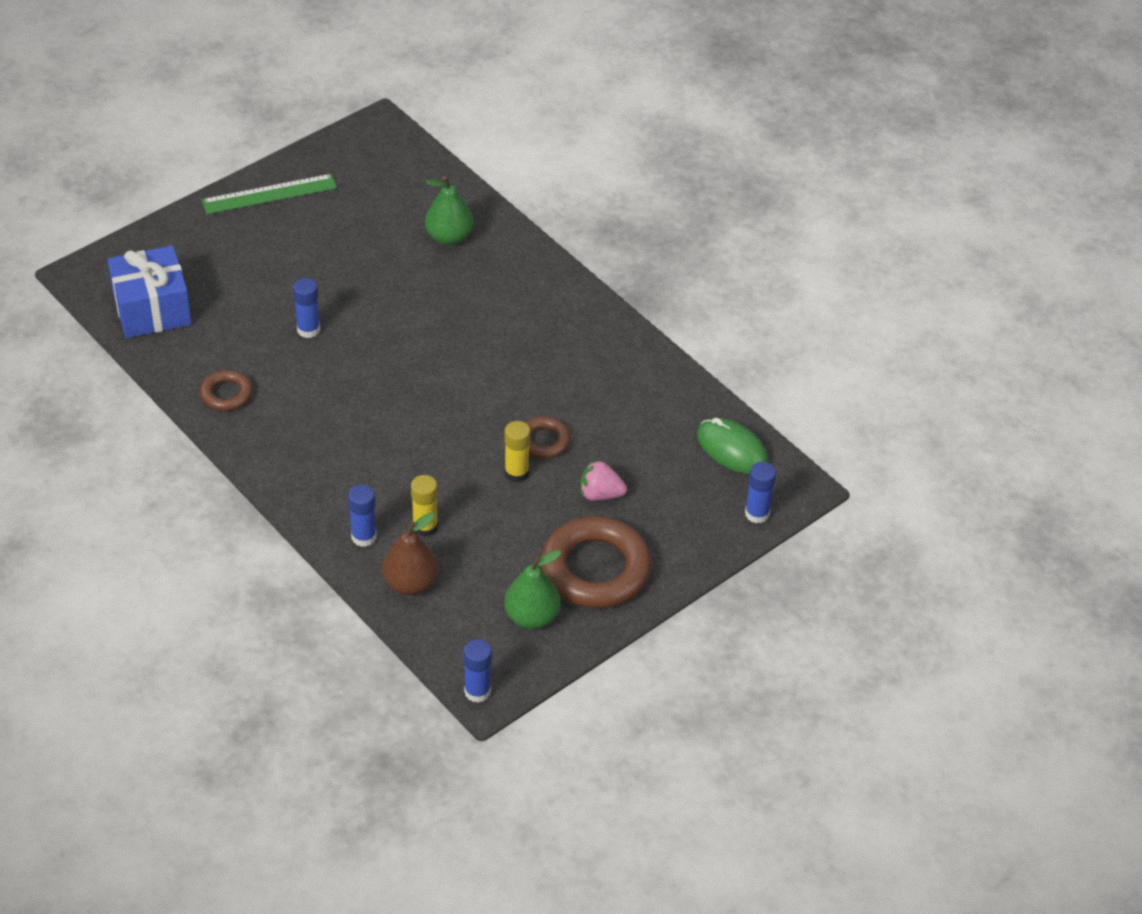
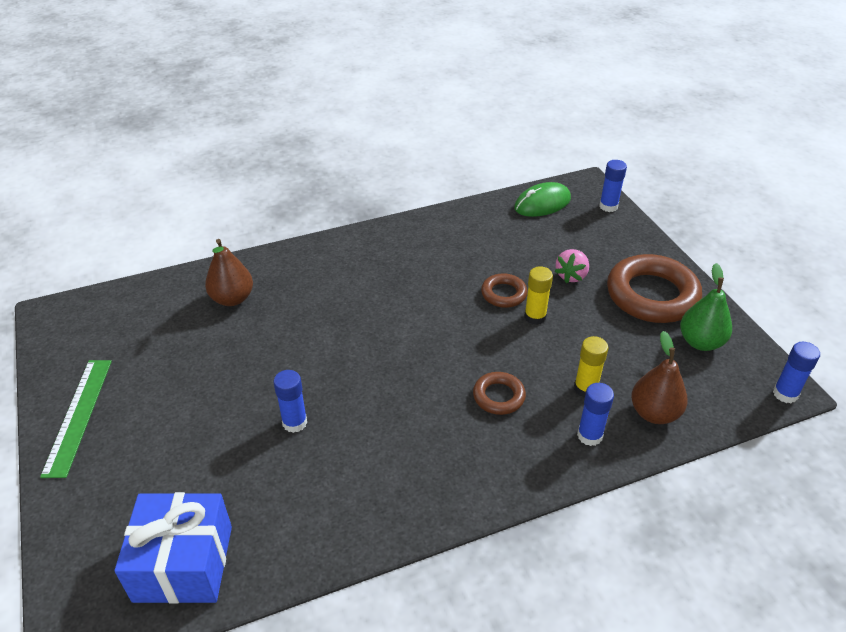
camera: 70 degrees left, 5 degrees down
brown ring [200,370,253,411] -> brown ring moved to [473,372,526,415]
green pear [425,176,474,245] -> brown pear [205,239,253,306]

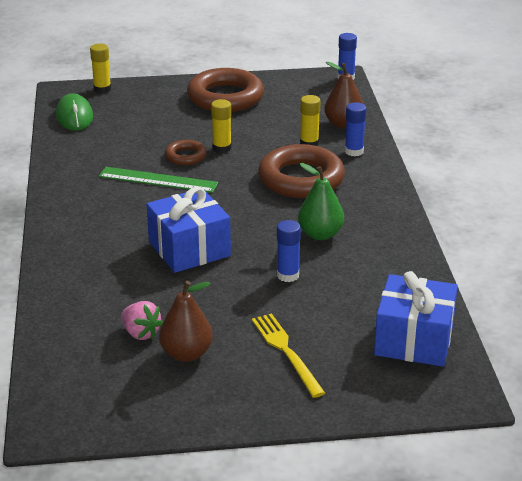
camera: 75 degrees left, 10 degrees down
green ruler [40,360,112,478] -> green ruler moved to [99,167,218,193]
brown pear [205,239,253,306] -> brown pear moved to [159,281,213,362]
brown ring [473,372,526,415] -> brown ring [258,144,345,198], size x2.00
pink strawberry [555,249,589,283] -> pink strawberry moved to [121,301,163,340]
blue glue stick [599,160,627,212] -> yellow glue stick [90,44,111,93]
green pear [680,263,732,351] -> green pear moved to [298,163,344,240]
none -> blue gift [147,187,231,273]
none -> yellow fork [252,313,325,398]

